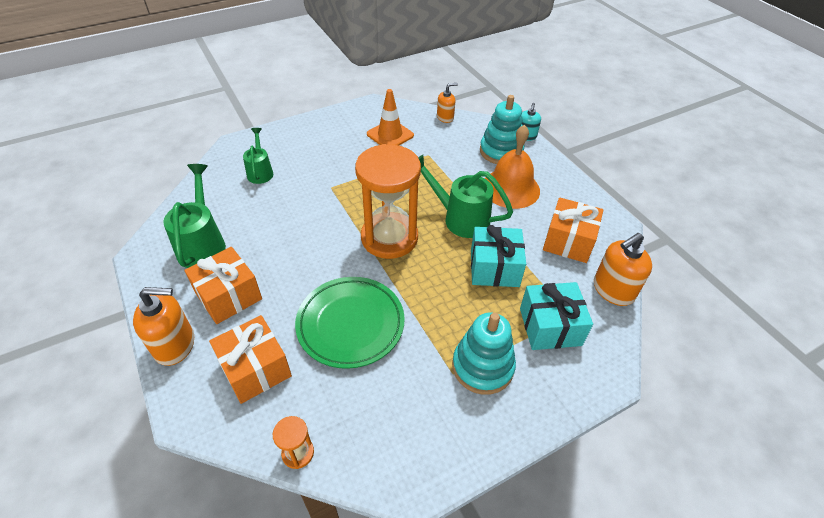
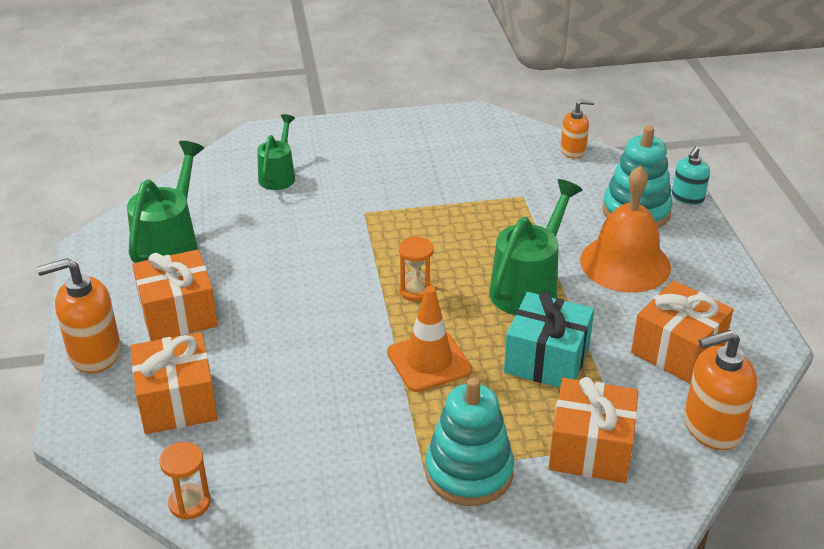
camera: 20 degrees right, 10 degrees down
orange soap dispenser [133,287,194,366] -> orange soap dispenser turned 150 degrees clockwise [37,258,121,373]
green plate [295,277,405,369] -> none
orange hourglass [355,144,421,259] -> orange hourglass [399,236,434,301], size x0.41
orange traffic cone [367,89,414,145] -> orange traffic cone moved to [387,286,472,392]
green watering can [418,155,513,238] -> green watering can turned 75 degrees clockwise [489,179,582,315]
turquoise gift [520,282,593,350] -> orange gift [548,377,638,483]

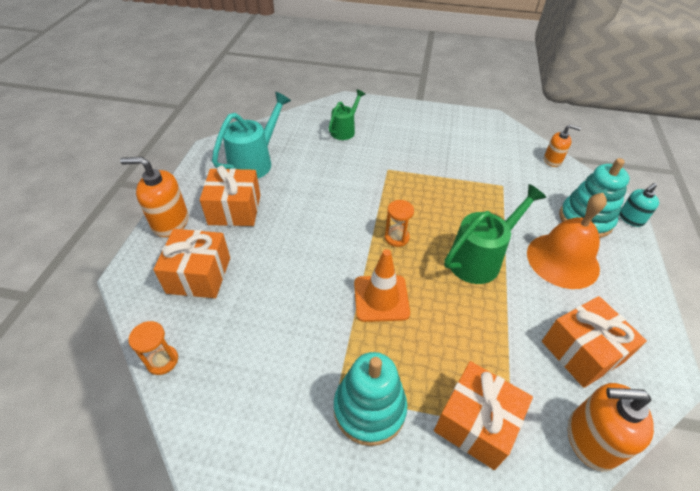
camera: 20 degrees right, 10 degrees up
green watering can [127,141,204,263] -> turquoise watering can [212,92,291,178]
turquoise gift [504,291,594,388] -> none

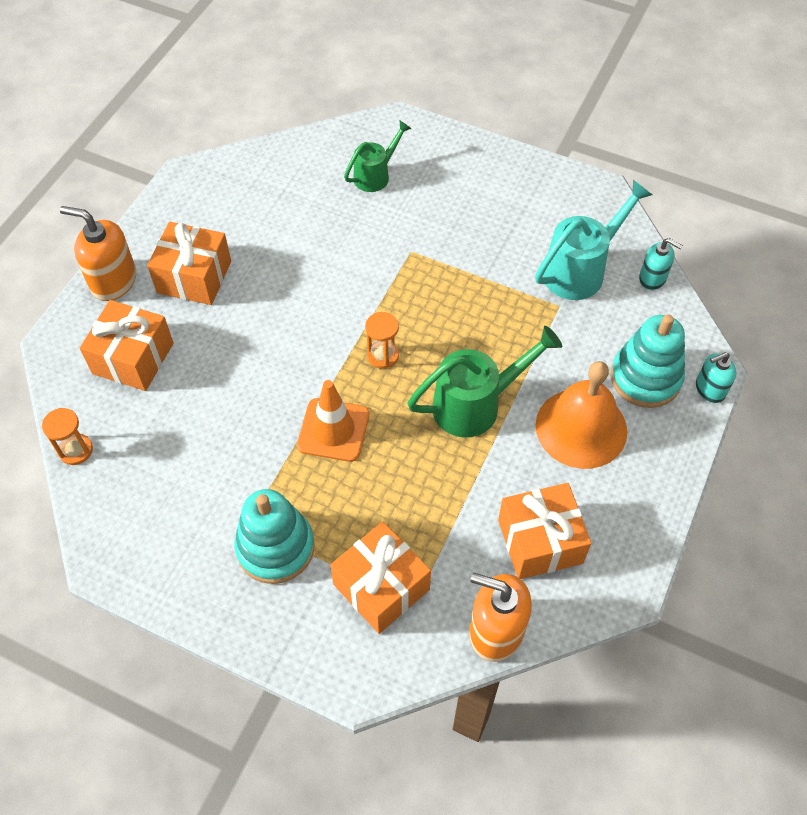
camera: 15 degrees right, 10 degrees up
turquoise watering can [212,92,291,178] -> turquoise watering can moved to [535,180,652,300]
orange soap dispenser [544,124,581,167] -> turquoise soap dispenser [639,238,683,290]

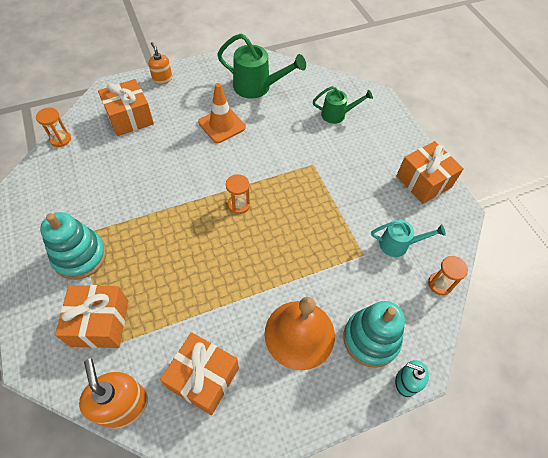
camera: 40 degrees right, 0 degrees up
orange soap dispenser [60,206,136,301] -> orange soap dispenser [148,42,172,84], size x0.61
orange gift [147,222,231,305] -> orange gift moved to [396,141,464,204]
orange traffic cone [297,380,369,462] -> orange traffic cone moved to [198,83,246,143]
green watering can [407,326,562,438] -> green watering can moved to [217,33,306,99]
turquoise watering can [535,180,652,300] -> turquoise watering can [371,220,446,257], size x0.62
turquoise soap dispenser [639,238,683,290] -> orange hourglass [428,256,468,295]

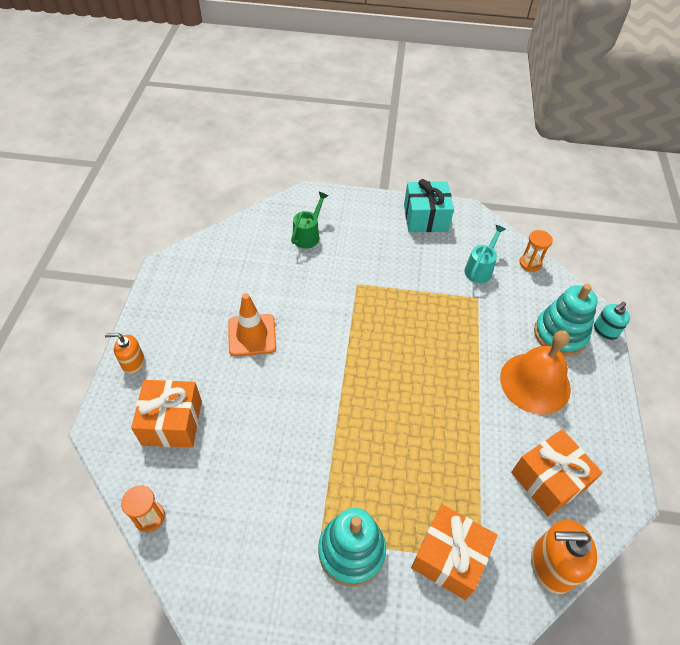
camera: 60 degrees left, 5 degrees down
green watering can [217,33,306,99] -> none
orange hourglass [226,174,250,214] -> none
orange gift [396,141,464,204] -> turquoise gift [404,179,454,232]

